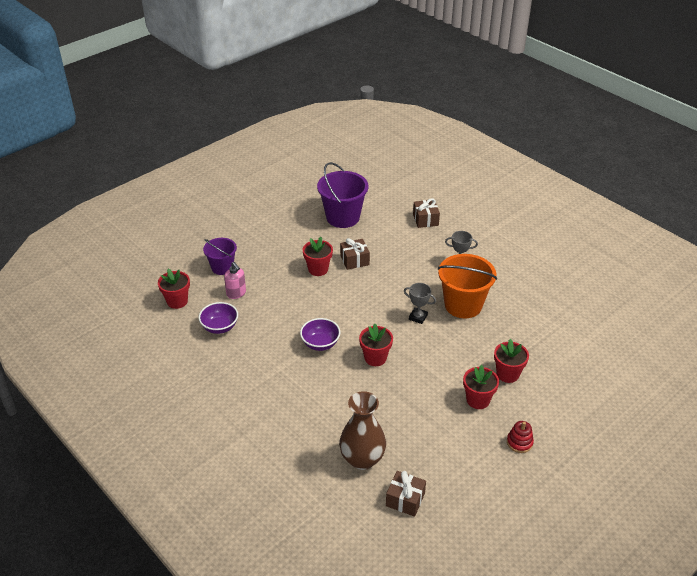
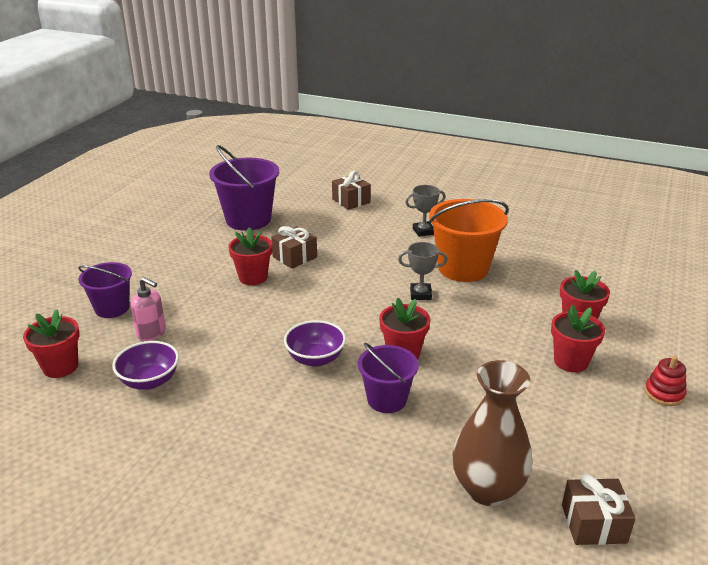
camera: 25 degrees left, 10 degrees down
none -> purple bucket [358,343,419,413]

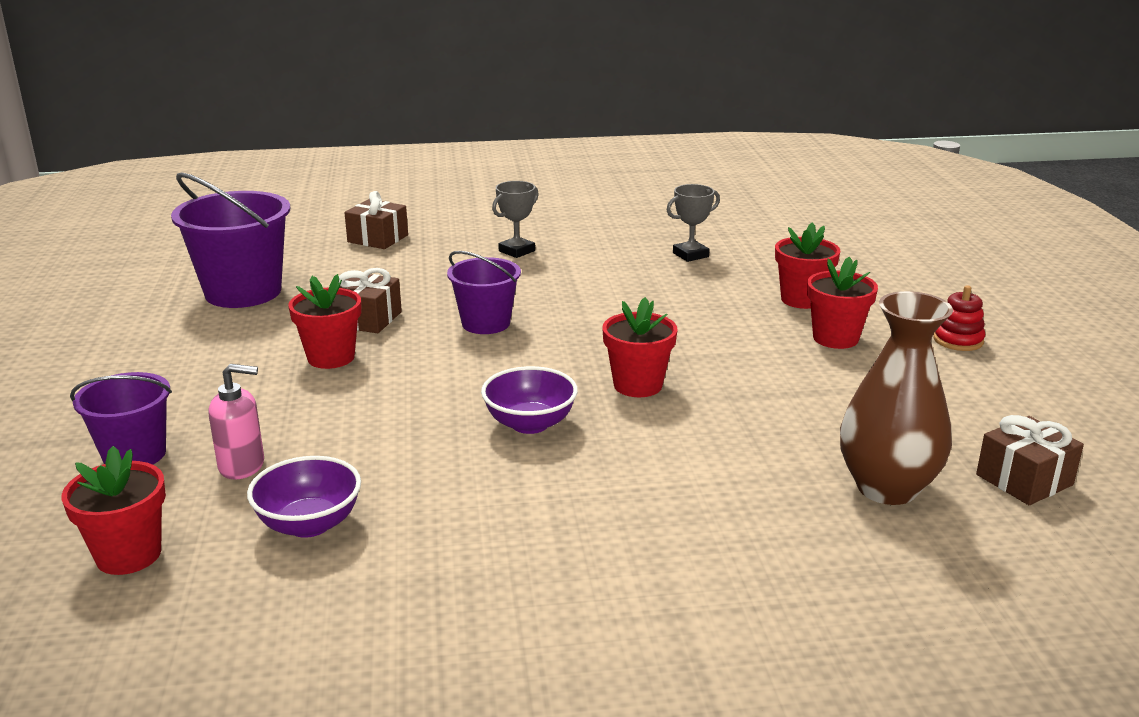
camera: 30 degrees left, 5 degrees down
purple bucket [358,343,419,413] -> purple bucket moved to [447,251,521,334]
grey trophy [398,242,447,300] -> grey trophy moved to [667,184,720,262]
orange bucket [429,199,509,282] -> none

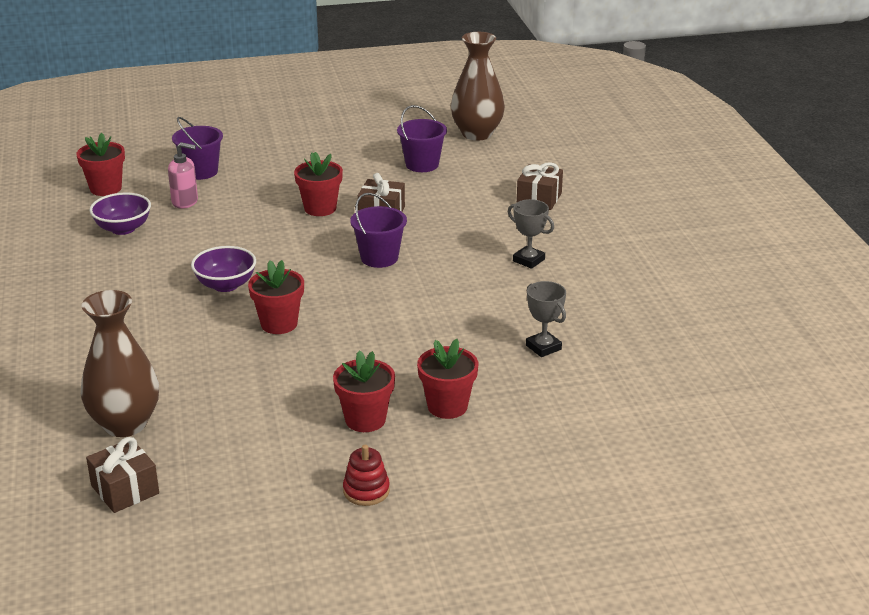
camera: 85 degrees right, 5 degrees up
purple bucket [171,173,290,308] -> purple bucket [397,105,447,172], size x0.61
pink soap dispenser [209,364,264,480] -> pink soap dispenser turned 75 degrees counterclockwise [168,142,198,209]
none -> brown vase [451,32,505,141]

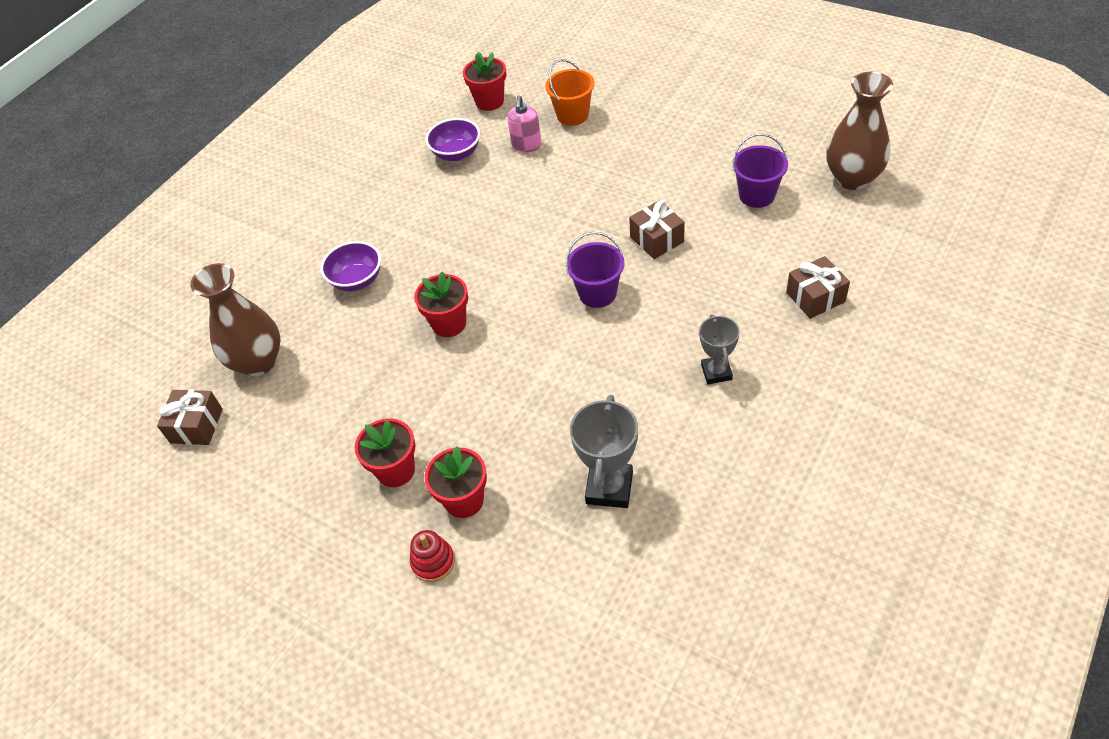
camera: 50 degrees right, 20 degrees up
pink soap dispenser [168,142,198,209] -> pink soap dispenser turned 45 degrees clockwise [507,96,541,152]
purple bucket [172,117,223,180] -> orange bucket [545,59,595,126]
purple bowl [191,246,256,292] -> purple bowl moved to [321,241,381,291]
red flower pot [294,152,343,216] -> none
red stacking toy [343,445,390,506] -> red stacking toy moved to [410,530,455,582]
grey trophy [526,281,566,357] -> grey trophy [570,395,638,508], size x1.54

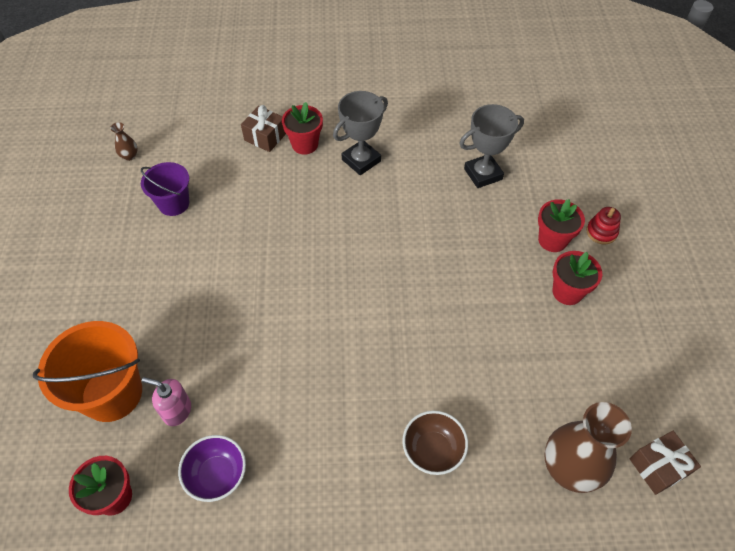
camera: 130 degrees left, 5 degrees up
purple bowl [321,241,381,291] -> brown bowl [402,411,468,475]
red flower pot [414,271,468,337] -> red flower pot moved to [282,102,323,155]
pink soap dispenser [507,96,541,152] -> pink soap dispenser turned 135 degrees counterclockwise [142,377,191,426]
orange bucket [545,59,595,126] -> orange bucket [33,321,142,422], size x1.63
purple bucket [566,232,625,308] -> none
brown gift [629,200,685,259] -> none
grey trophy [699,314,740,384] -> grey trophy [333,91,388,175], size x1.54
brown vase [827,71,893,190] -> brown vase [110,122,138,161], size x0.43

